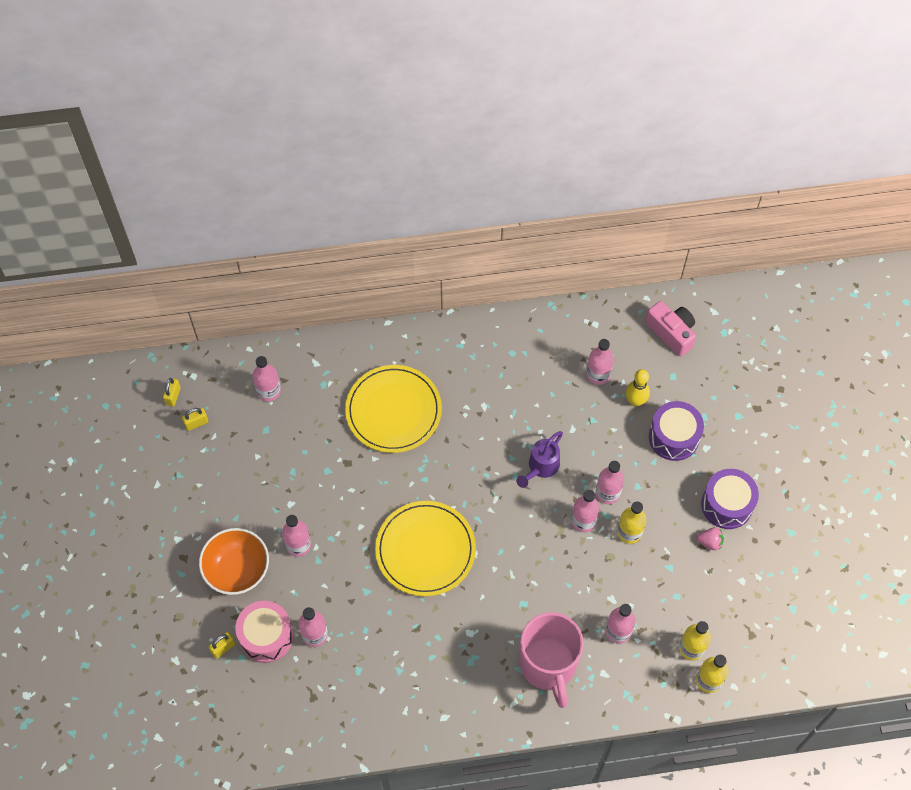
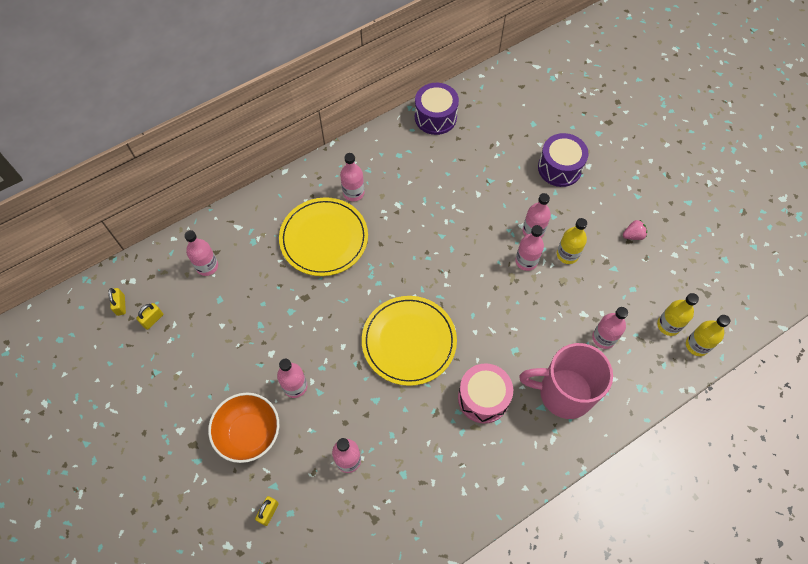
camera: 25 degrees left, 0 degrees up
pink drum [235,601,293,663] -> pink drum moved to [458,363,513,424]
purple watering can [516,431,563,488] -> none
pink mug [520,612,584,708] -> pink mug turned 135 degrees clockwise [519,343,613,419]
pink bottle [586,339,614,385] -> pink bottle moved to [340,153,364,201]
yellow bowling pin [626,369,650,407] -> none
pink camera [645,301,696,357] -> none
purple drum [701,469,759,529] -> purple drum moved to [415,83,459,135]

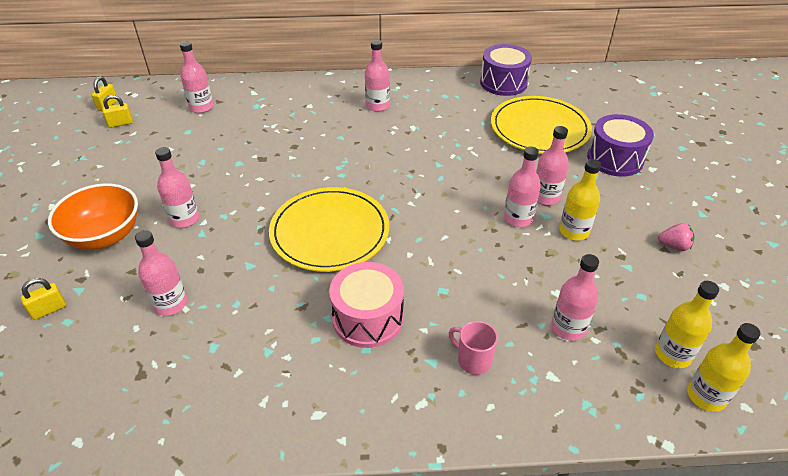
camera: 30 degrees right, 20 degrees down
yellow plate [279,197,368,276] -> yellow plate moved to [491,96,592,154]
pink mug [519,343,613,419] -> pink mug [449,321,498,375], size x0.42

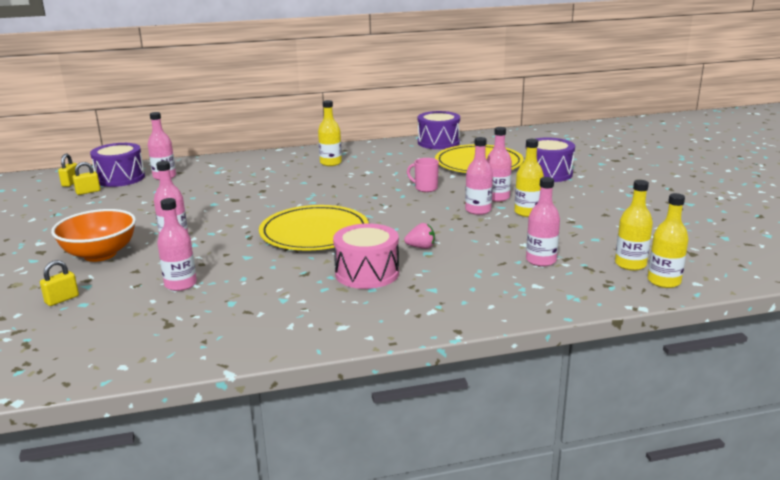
camera: 10 degrees left, 20 degrees down
pink bottle [365,40,390,111] -> yellow bottle [318,100,342,166]
pink mug [449,321,498,375] -> pink mug moved to [407,158,439,192]
pink strawberry [658,223,694,251] -> pink strawberry moved to [404,223,435,249]
none -> purple drum [90,143,145,187]

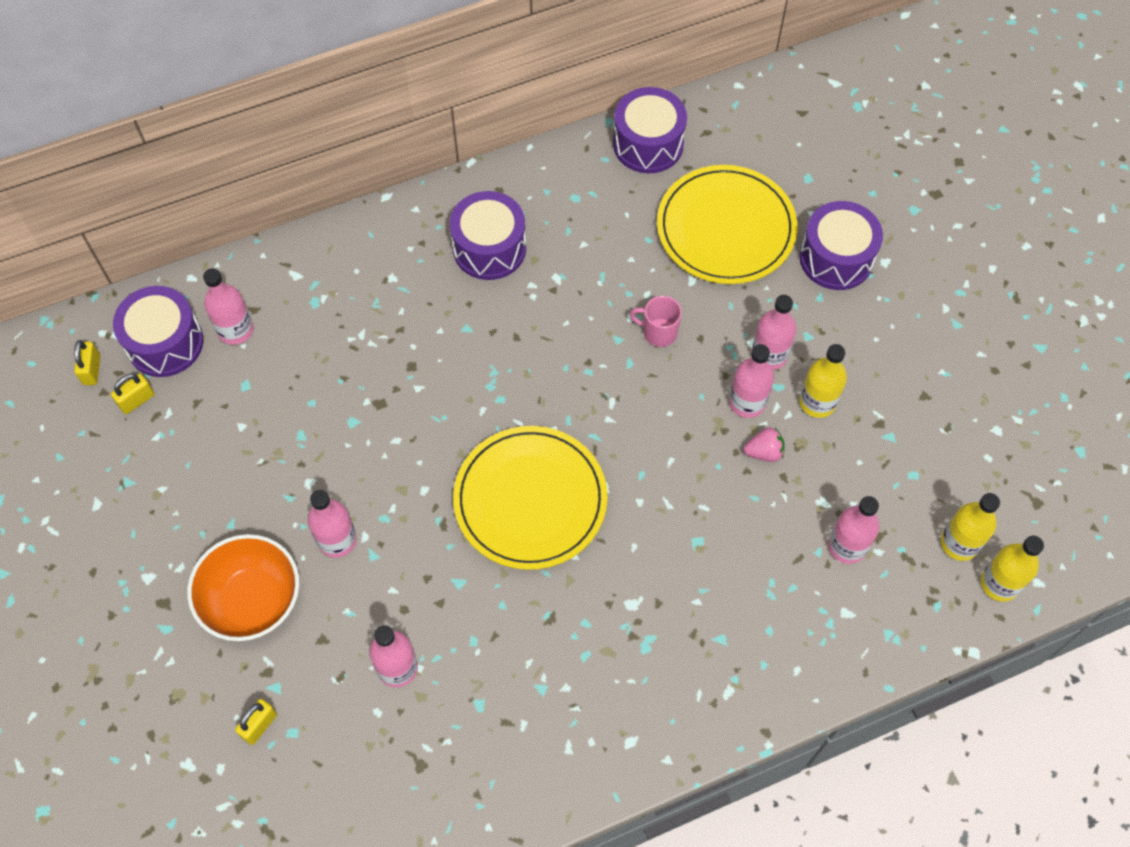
camera: 10 degrees left, 40 degrees up
yellow bottle [318,100,342,166] -> purple drum [450,191,526,280]
pink drum [333,224,399,289] -> none
pink strawberry [404,223,435,249] -> pink strawberry moved to [744,427,785,462]

